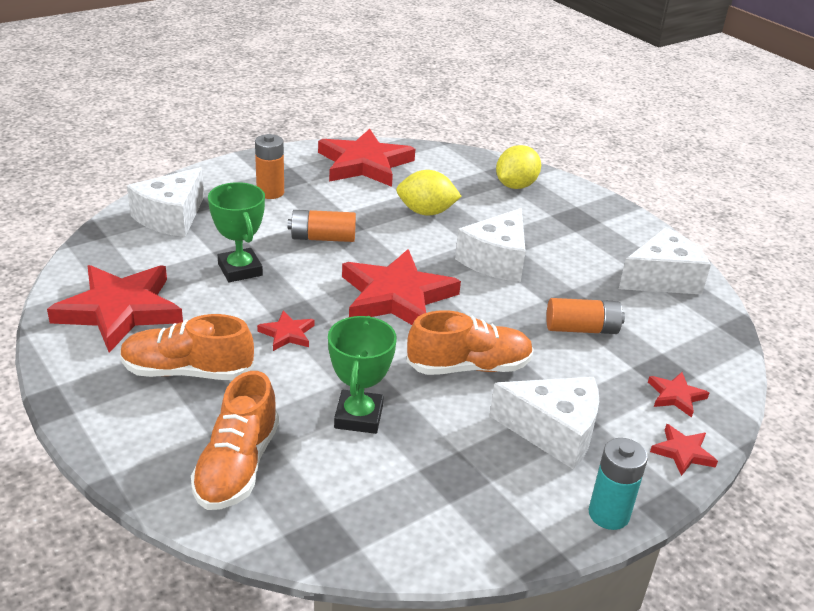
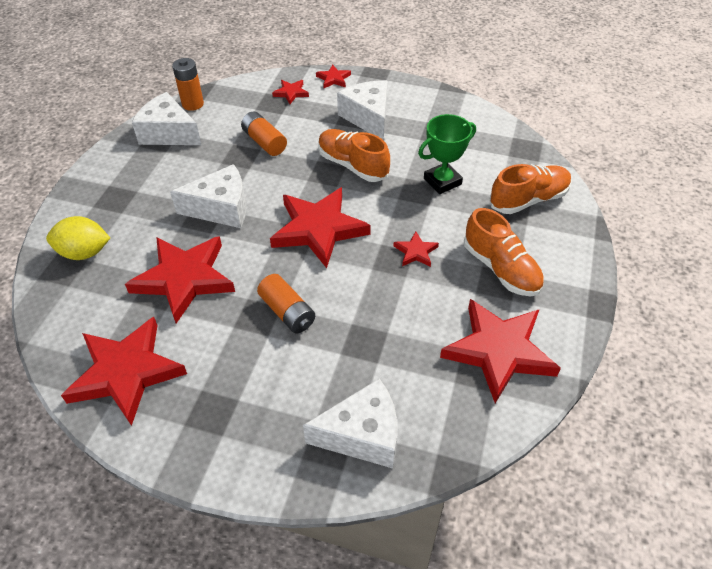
camera: 125 degrees left, 15 degrees up
green trophy [208,182,265,282] -> none
orange battery [255,134,284,199] -> orange battery moved to [172,58,204,111]
yellow lemon [396,170,462,215] -> red star [125,236,235,323]
turquoise battery [589,438,648,530] -> none

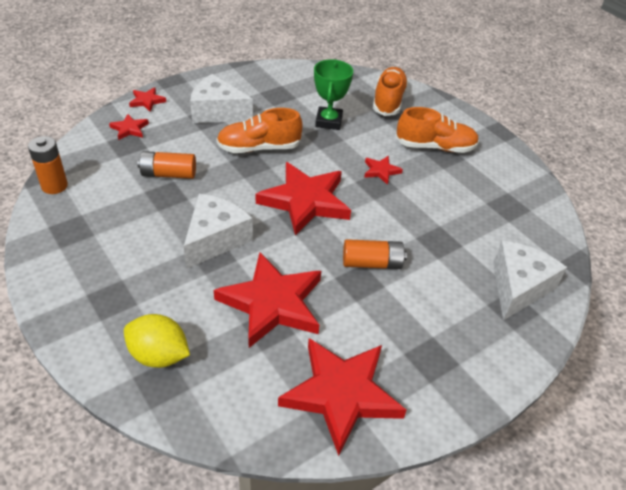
camera: 55 degrees left, 5 degrees down
yellow lemon [46,216,110,260] -> yellow lemon turned 75 degrees clockwise [124,314,190,368]
white cheese [132,92,201,145] -> none
red star [440,299,561,403] -> none

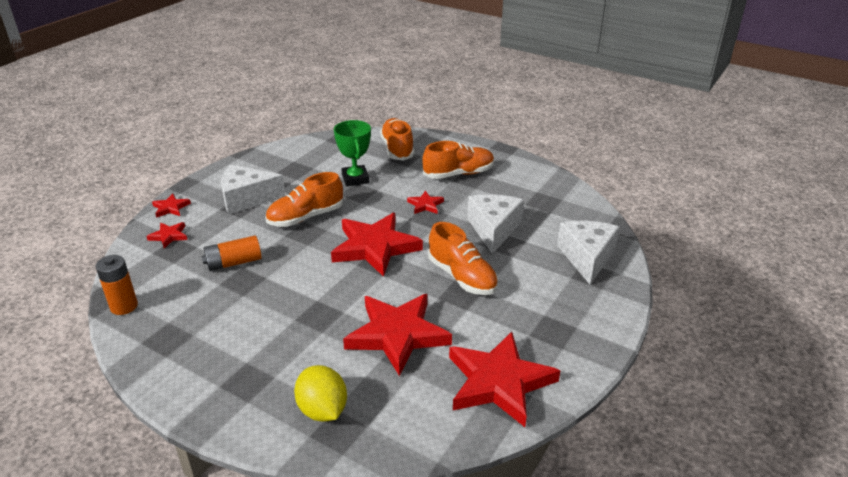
camera: 20 degrees left, 10 degrees down
yellow lemon [124,314,190,368] -> yellow lemon turned 60 degrees clockwise [294,365,347,422]
white cheese [184,194,253,269] -> white cheese moved to [467,194,524,254]
orange battery [343,239,407,269] -> orange shoe [428,222,498,295]

